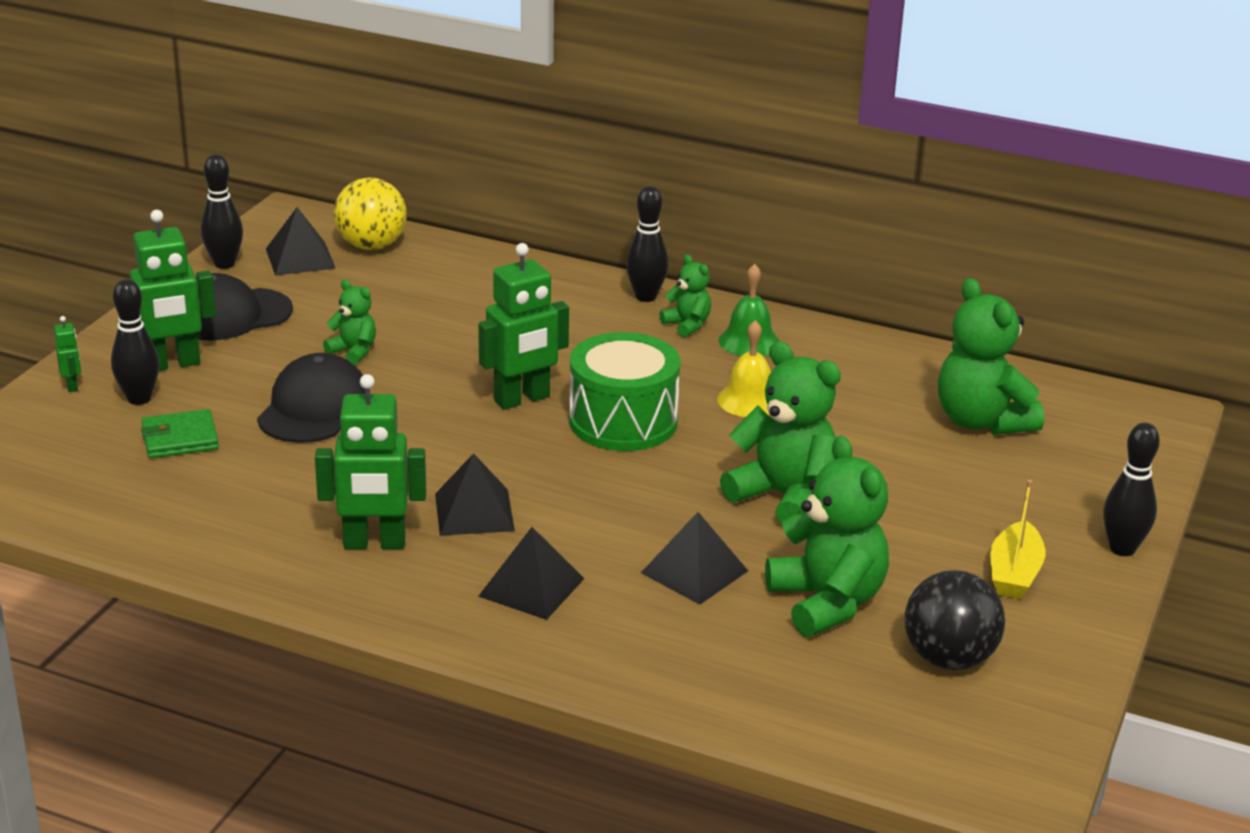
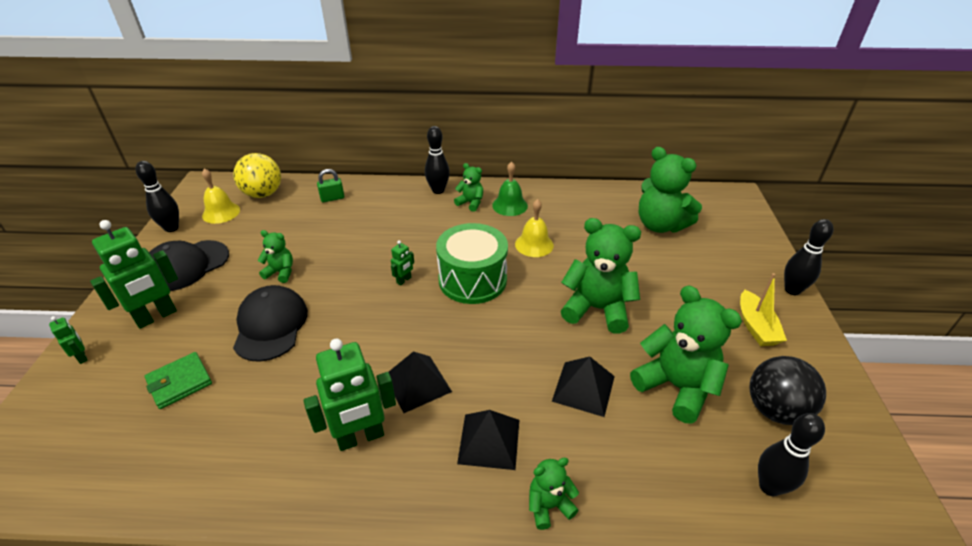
camera: 20 degrees left, 10 degrees up
black bowling pin [111,279,159,405] -> black bowling pin moved to [758,413,825,496]
black pyramid [266,207,335,276] -> yellow bell [202,168,240,224]
green robot [478,243,569,410] -> green robot [391,240,414,285], size x0.46
none -> green padlock [317,169,344,202]
none -> green teddy bear [529,458,579,530]

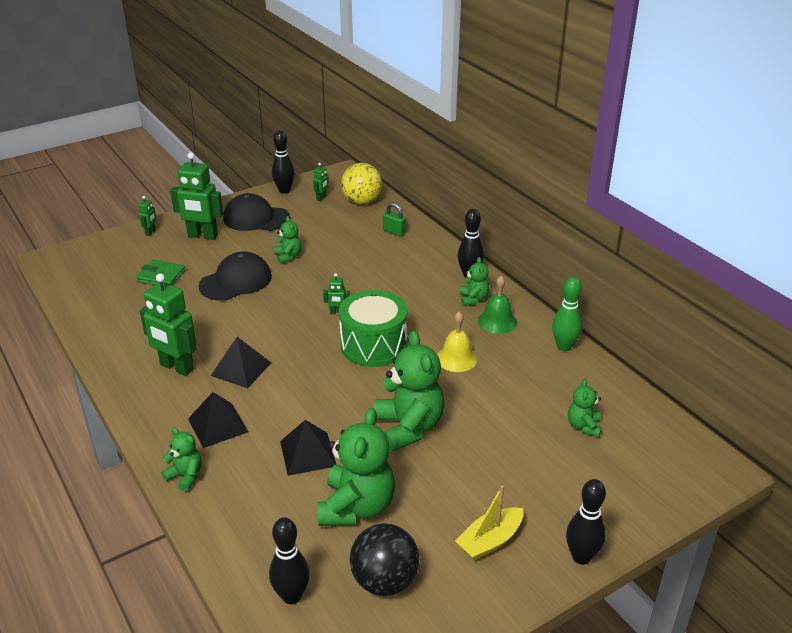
camera: 55 degrees right, 5 degrees down
yellow bell [202,168,240,224] -> green robot [313,163,329,201]
green teddy bear [639,147,702,233] -> green teddy bear [568,378,602,437], size x0.51
none -> green bowling pin [552,277,582,351]

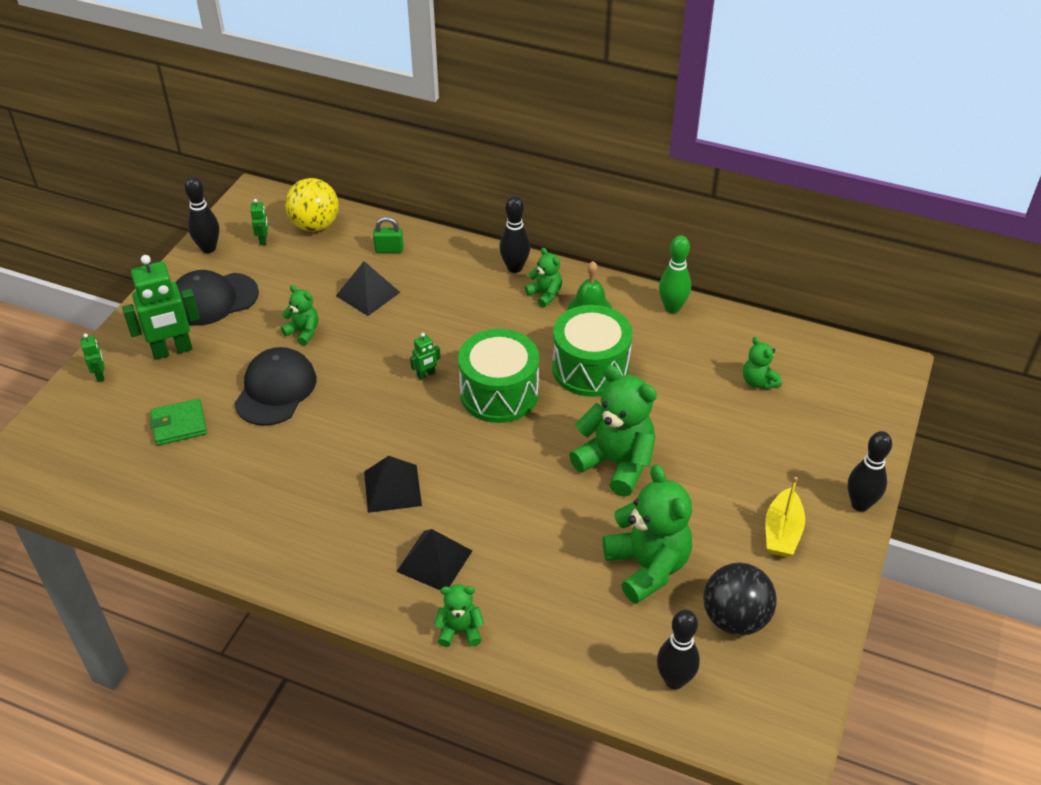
camera: 35 degrees left, 10 degrees up
green robot [140,274,196,376] -> none
black pyramid [280,420,336,476] -> black pyramid moved to [336,261,400,316]
yellow bell [437,311,478,372] -> green drum [552,305,633,397]

